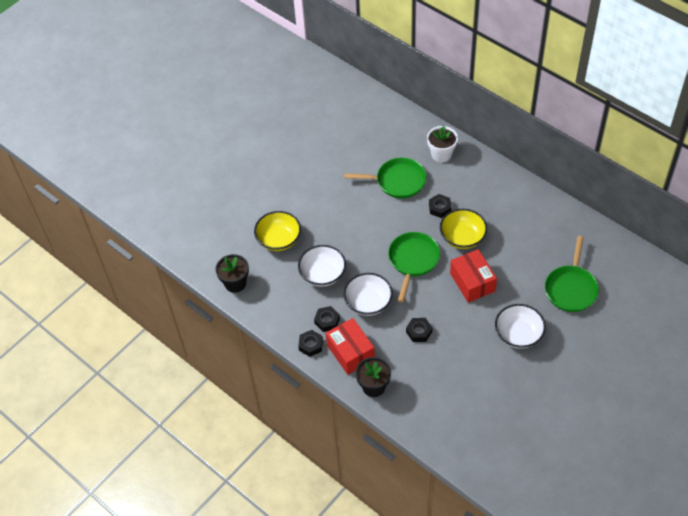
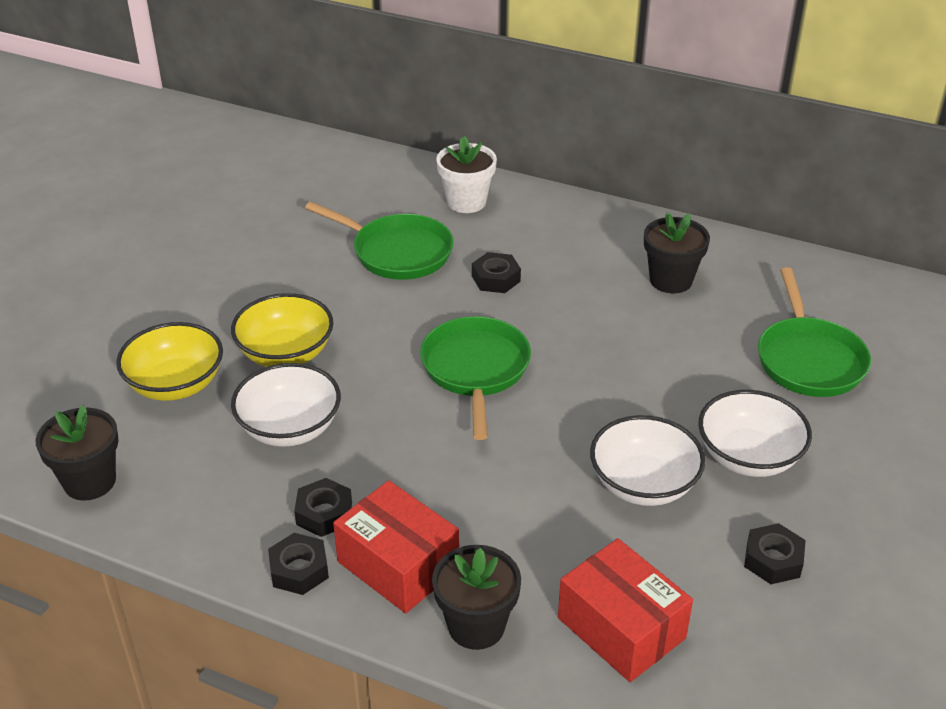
camera: 20 degrees left, 15 degrees down
white bowl [343,273,393,316] -> white bowl moved to [590,415,705,506]
green pan [344,157,426,198] -> green pan turned 45 degrees clockwise [305,202,454,280]
black nut [406,318,432,342] -> black nut moved to [744,523,806,584]
yellow bowl [440,209,487,249] -> yellow bowl moved to [231,293,333,367]
red box [450,249,497,303] -> red box moved to [558,538,693,682]
none -> black flower pot [644,212,710,294]

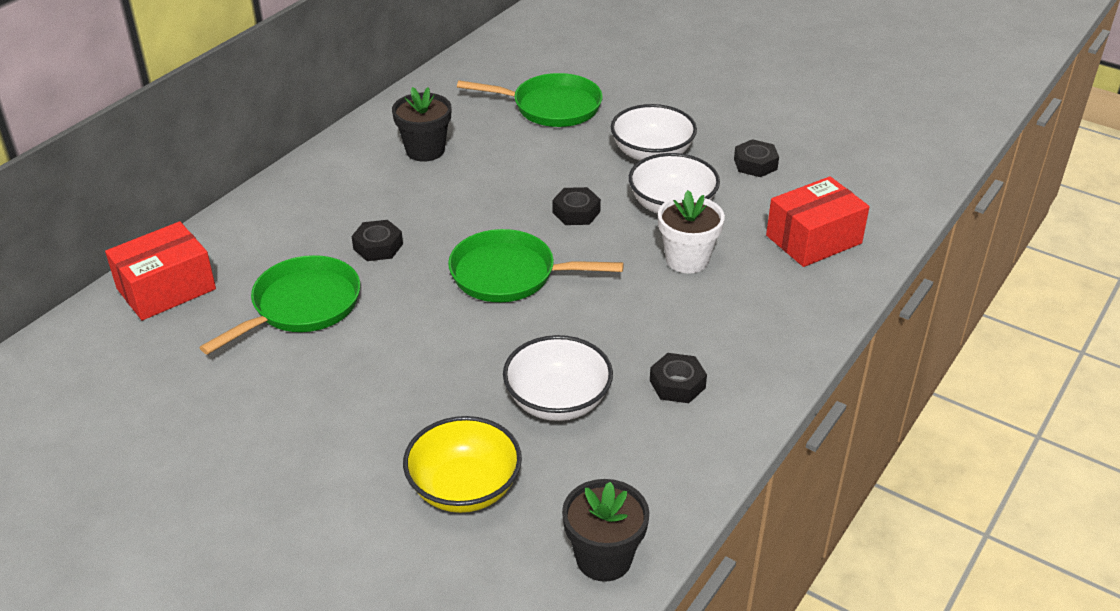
camera: 80 degrees left, 0 degrees up
yellow bowl [231,293,333,367] -> none
black nut [268,533,329,595] -> black nut moved to [552,187,601,225]
red box [333,480,459,613] -> red box moved to [105,221,216,320]
black flower pot [432,545,521,650] -> none
white flower pot [436,136,497,213] -> white flower pot moved to [658,190,725,274]

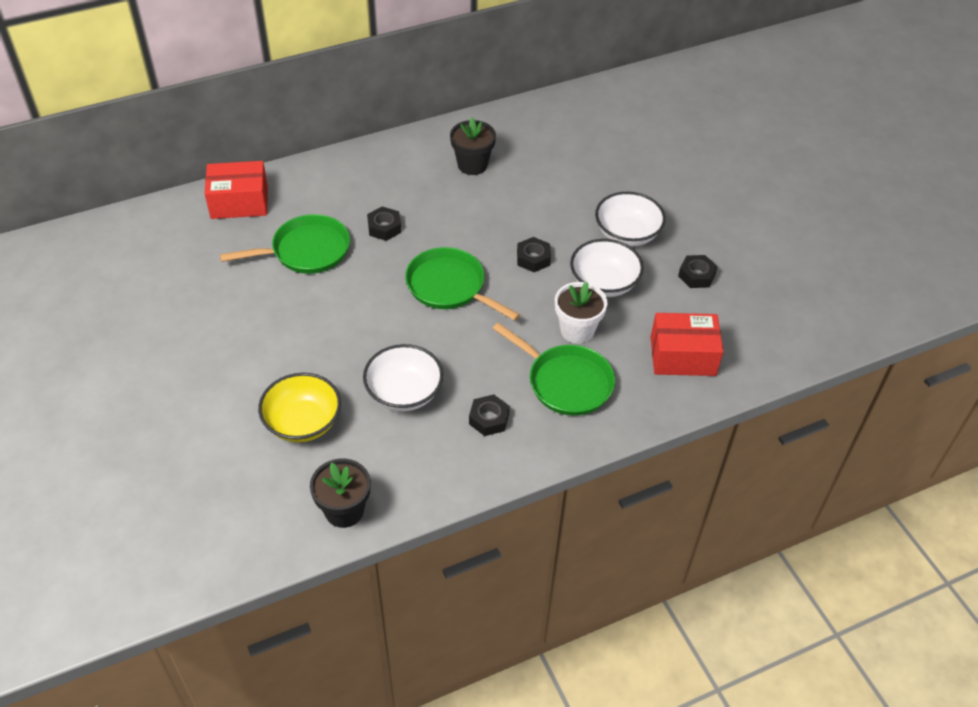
camera: 30 degrees right, 10 degrees up
green pan [457,73,603,127] -> green pan moved to [493,323,615,416]

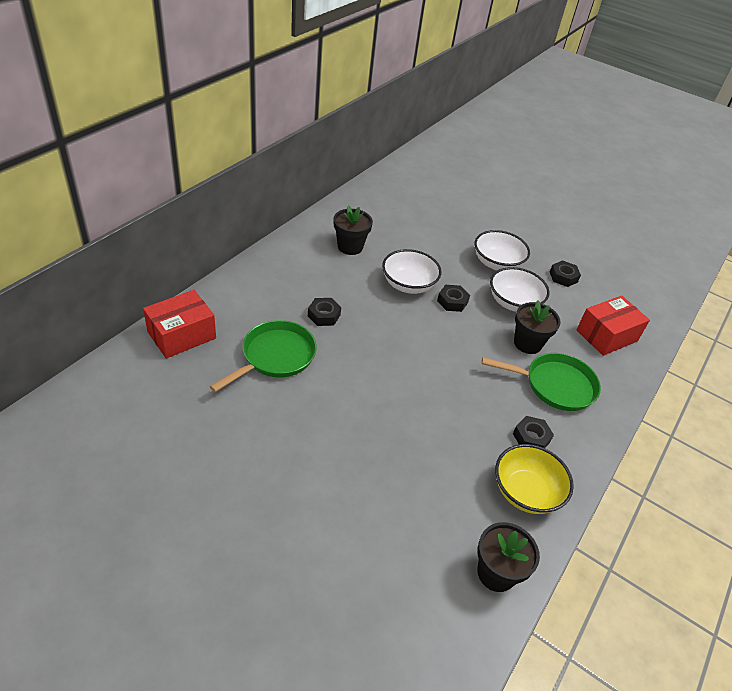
camera: 35 degrees left, 5 degrees down
yellow bowl [258,373,341,442] -> yellow bowl moved to [495,444,574,514]
white bowl [363,344,443,411] -> white bowl moved to [382,249,441,294]
green pan [405,247,520,321] -> none
white flower pot [555,282,608,344] -> black flower pot [514,301,561,354]

